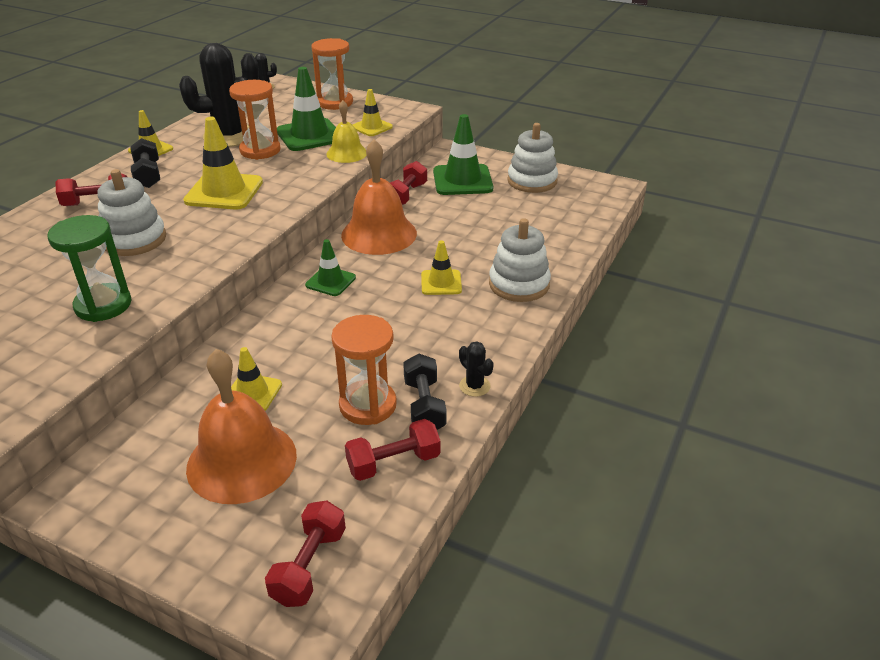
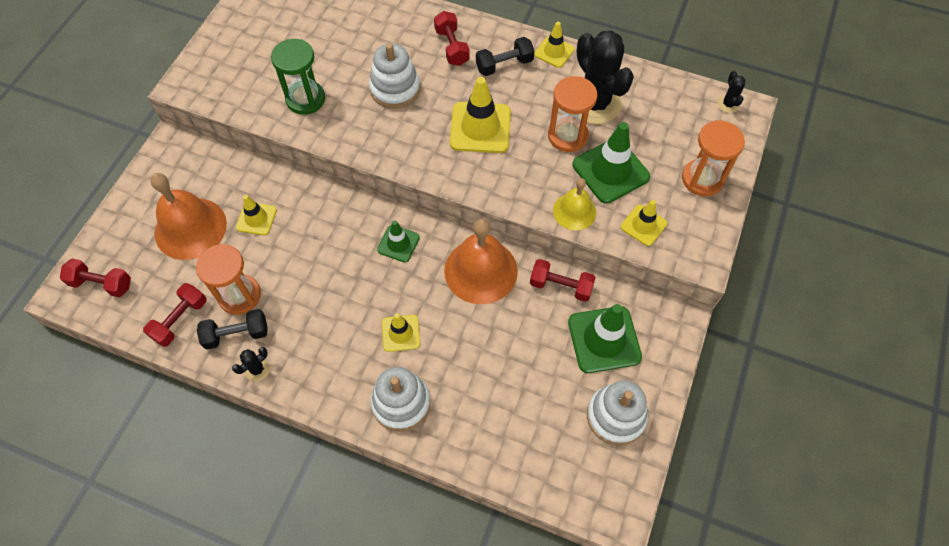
camera: 85 degrees right, 25 degrees up
red dumbbell [345,419,441,481] -> red dumbbell turned 60 degrees clockwise [143,283,207,347]

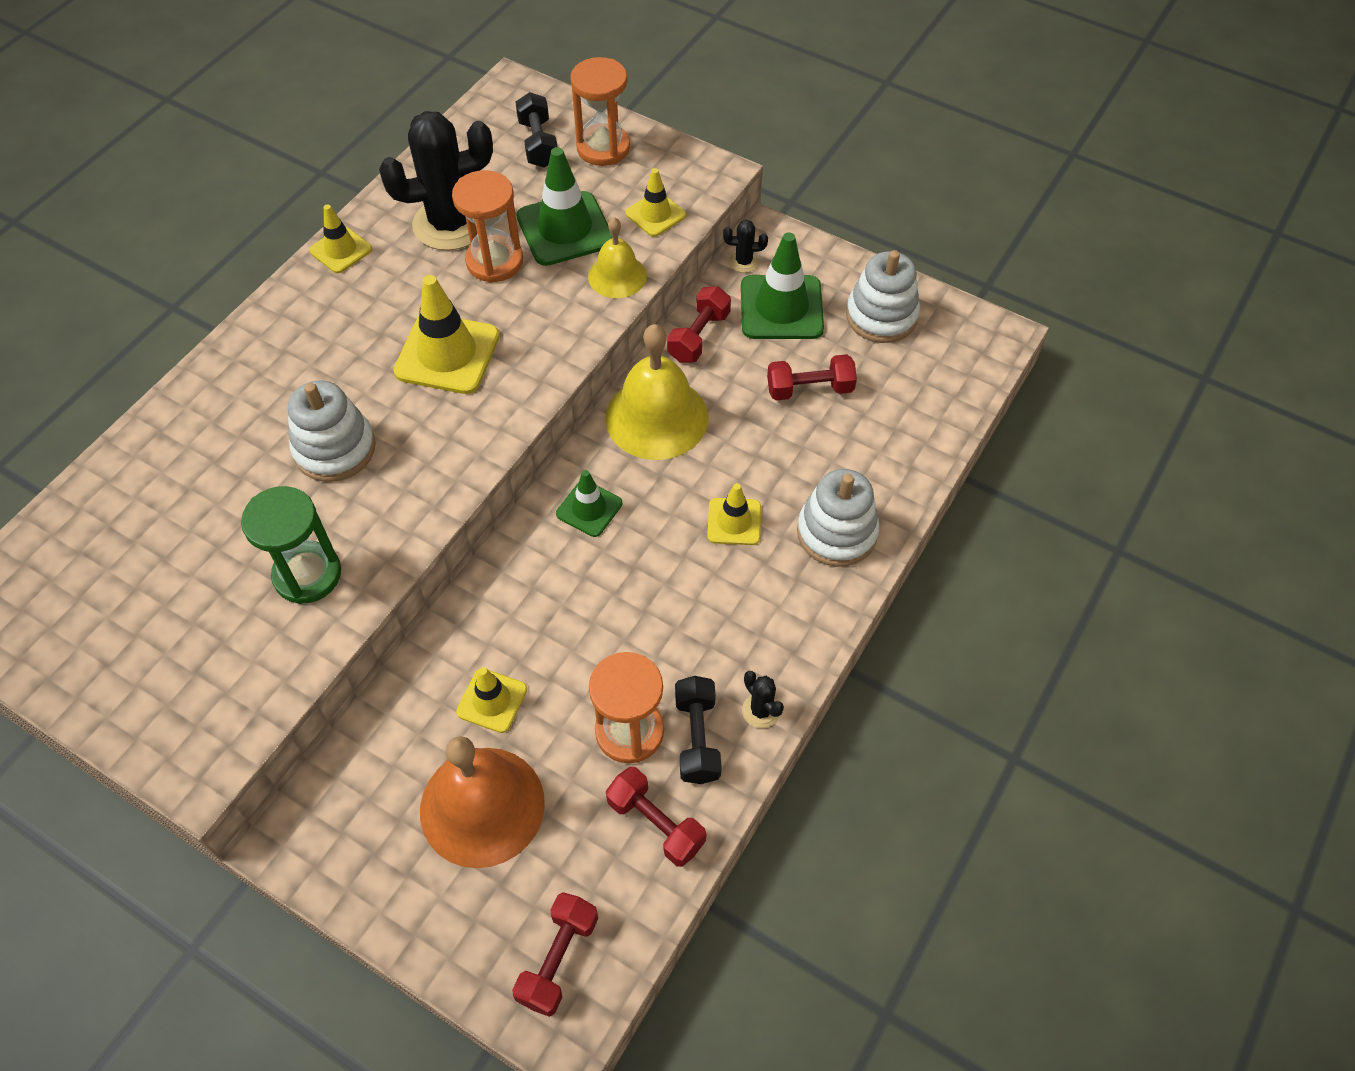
camera: 80 degrees left, 5 degrees down
red dumbbell [434,11,470,66] -> red dumbbell moved to [767,354,857,401]
orange bell [444,219,518,304] -> yellow bell [605,324,708,460]
black dumbbell [476,37,534,76] -> black dumbbell moved to [515,92,558,168]
black cactus [717,71,745,113] -> black cactus moved to [723,219,768,273]

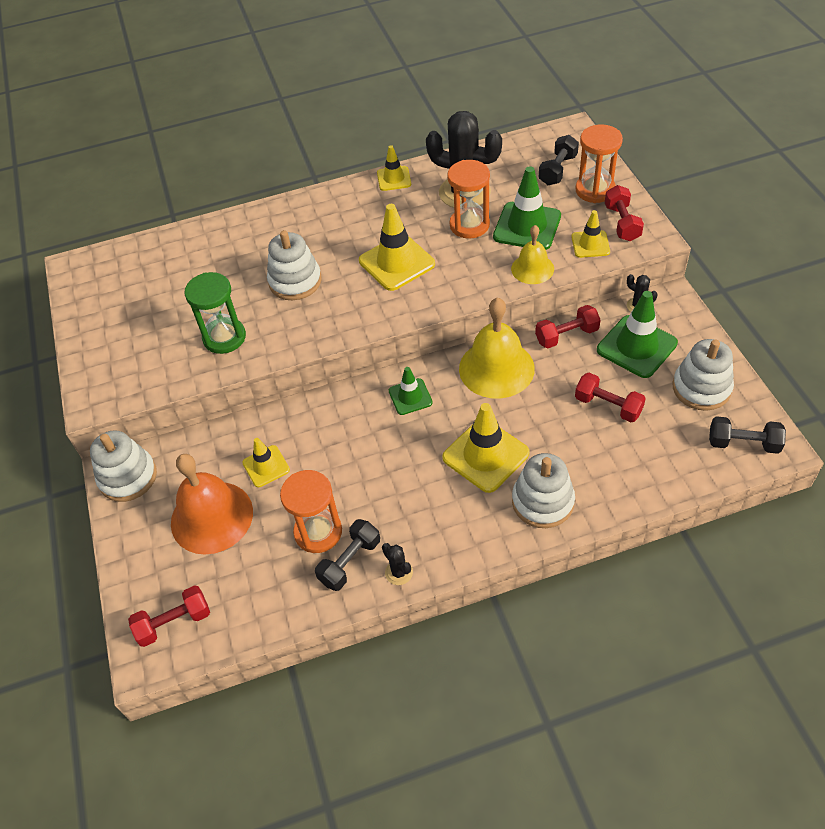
camera: 45 degrees right, 5 degrees down
red dumbbell [606,767,706,867] -> red dumbbell moved to [605,185,644,241]
yellow traffic cone [707,483,761,545] -> yellow traffic cone [442,403,530,493], size x1.72
black cactus [742,671,784,728] -> black cactus turned 45 degrees counterclockwise [382,543,413,585]
none -> white stacking toy [90,430,157,502]
none -> black dumbbell [709,416,786,454]

